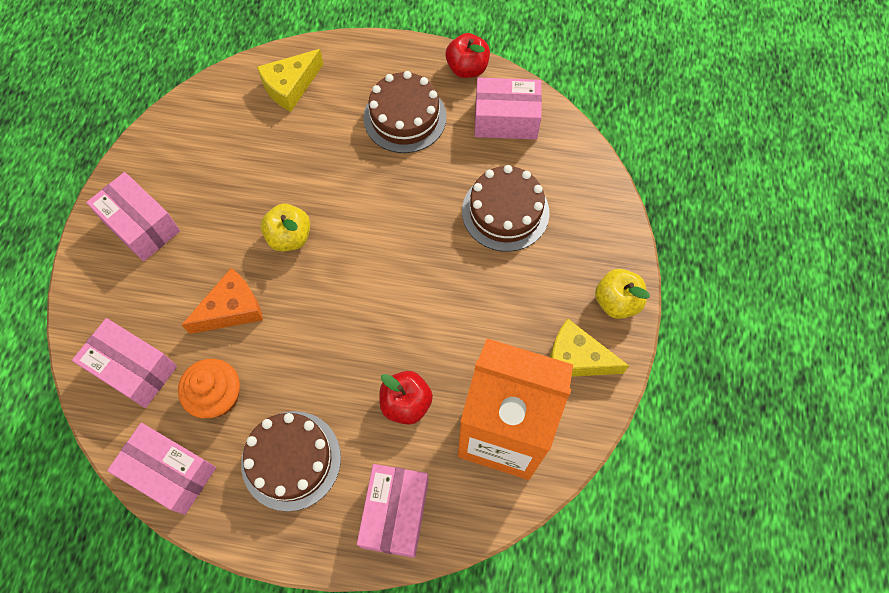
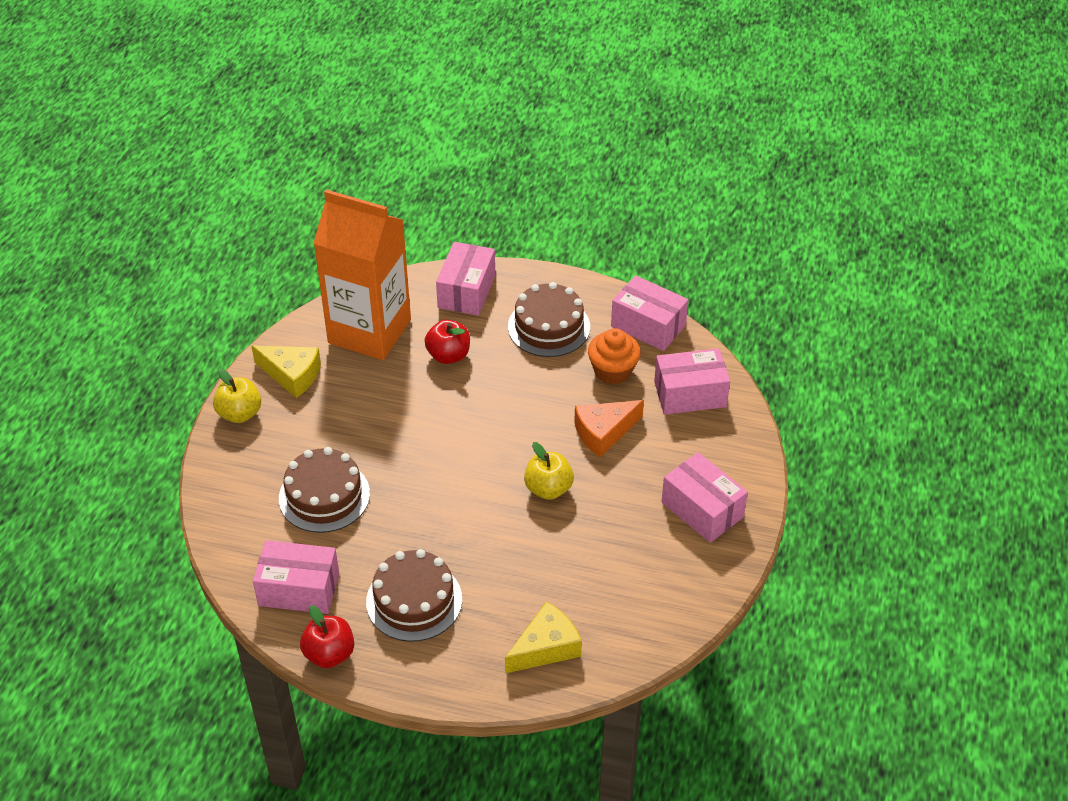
camera: 175 degrees left, 20 degrees down
pink box [72,318,177,408] -> pink box turned 45 degrees counterclockwise [654,348,730,415]

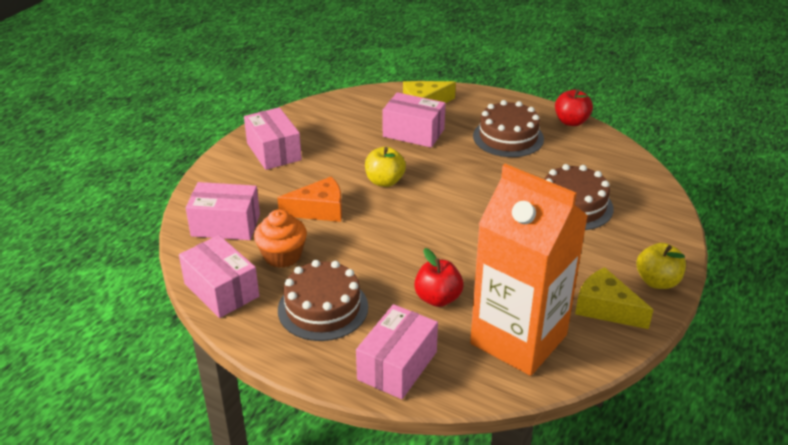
camera: 165 degrees left, 10 degrees down
pink box [253,540,339,614] -> pink box moved to [382,92,446,148]

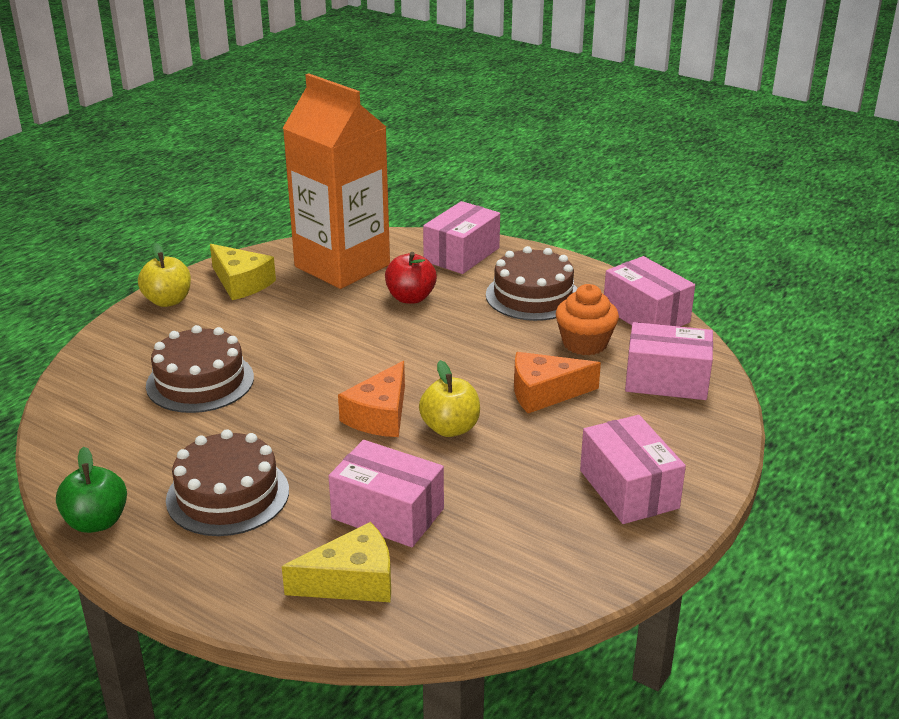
camera: 175 degrees left, 5 degrees down
red apple [555,89,593,126] -> green apple [56,447,127,533]
none -> orange cheese [338,361,405,437]

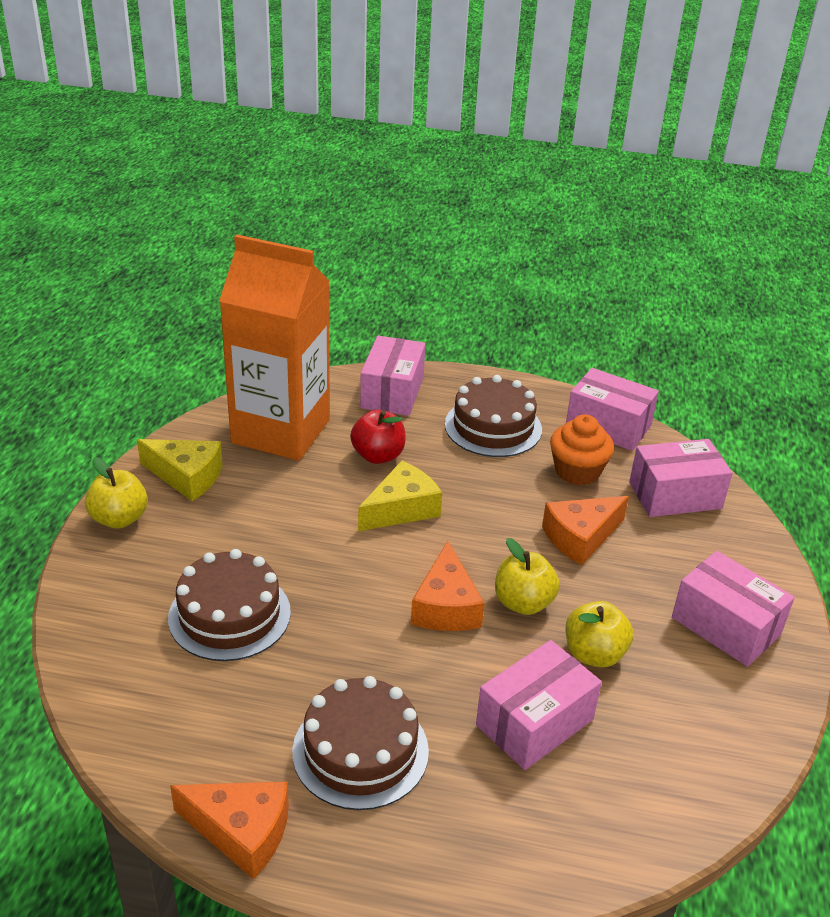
camera: 25 degrees left, 5 degrees up
green apple [56,447,127,533] -> orange cheese [170,782,289,879]
yellow cheese [282,522,391,602] -> yellow cheese moved to [358,460,442,531]
pink box [328,440,444,547] -> pink box turned 45 degrees counterclockwise [476,640,602,770]
none -> yellow apple [565,601,633,668]

